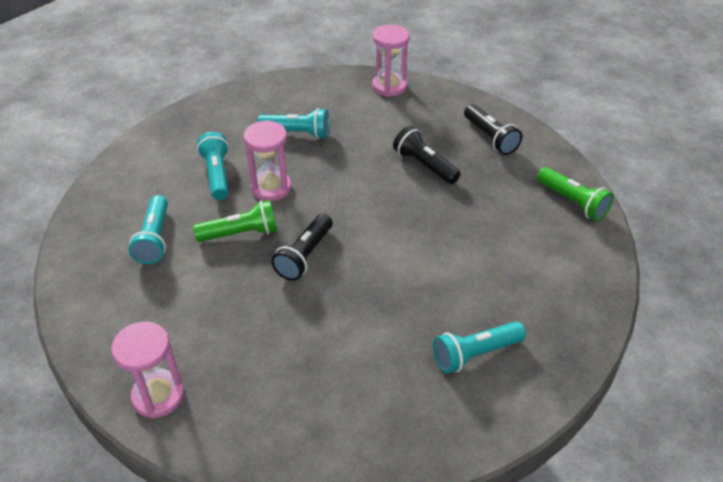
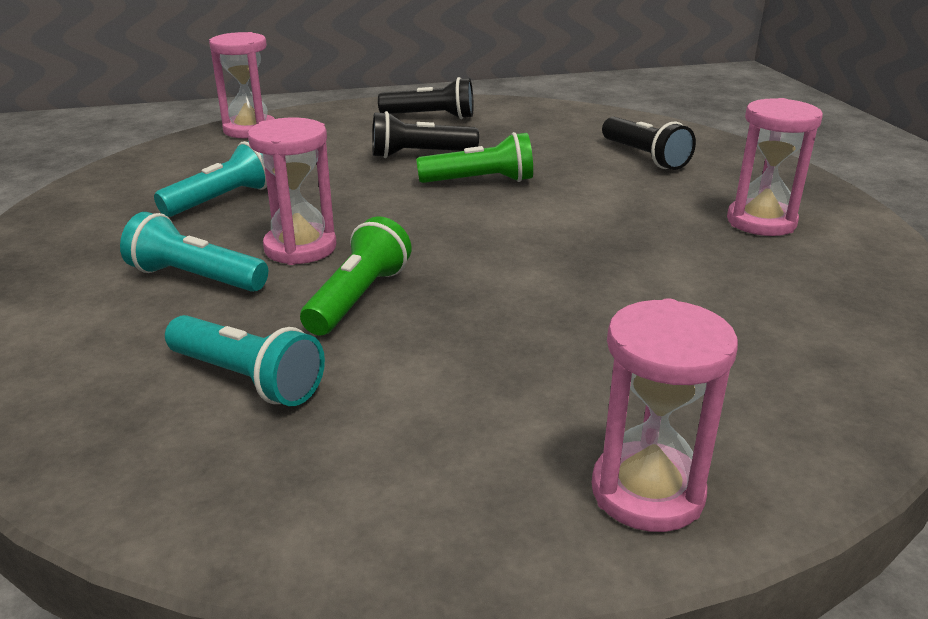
camera: 55 degrees left, 15 degrees down
black flashlight [271,214,333,281] -> black flashlight moved to [602,117,696,170]
turquoise flashlight [433,321,526,374] -> pink hourglass [727,98,823,236]
green flashlight [537,167,614,221] -> green flashlight moved to [416,132,533,183]

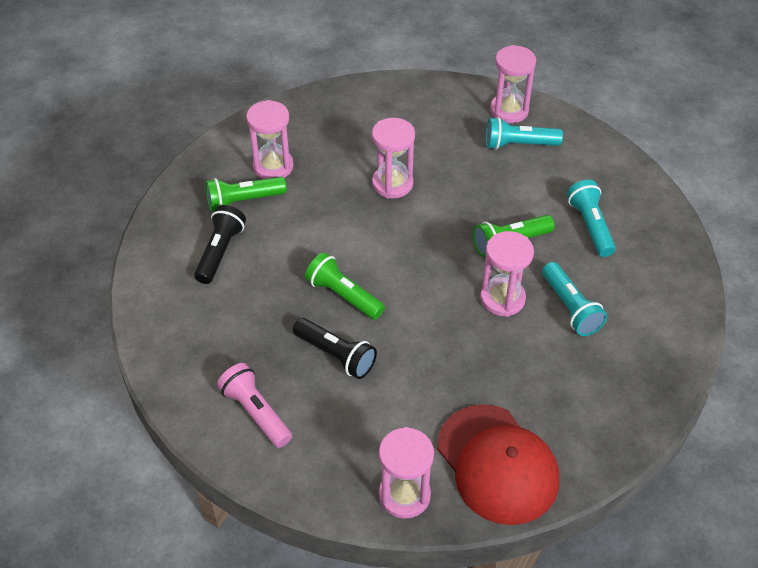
camera: 135 degrees left, 20 degrees up
turquoise flashlight [154,141,267,217] -> turquoise flashlight moved to [486,117,563,150]
black flashlight [378,77,474,119] -> pink flashlight [217,363,292,448]
none -> green flashlight [205,177,287,212]
none -> pink hourglass [372,118,415,199]
none -> red cap [437,404,559,525]

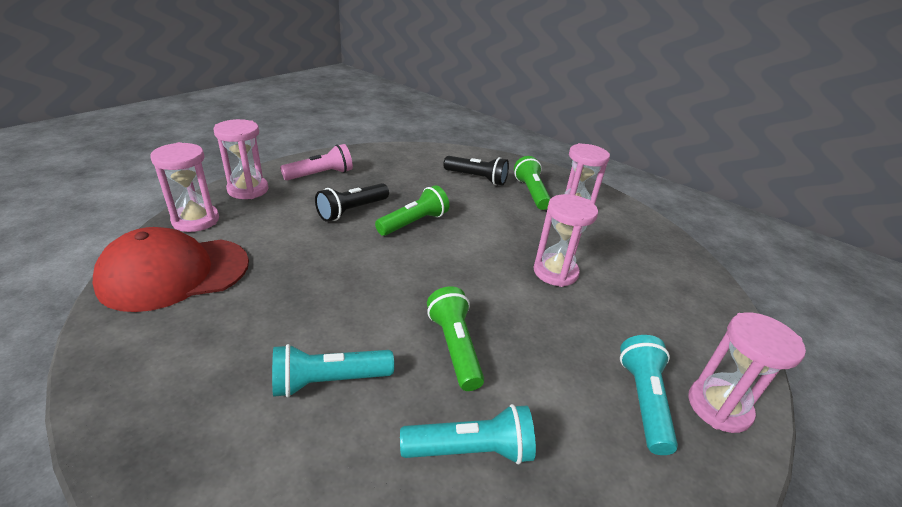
camera: 95 degrees right, 15 degrees down
pink hourglass [480,231,534,317] -> pink hourglass moved to [213,119,269,199]

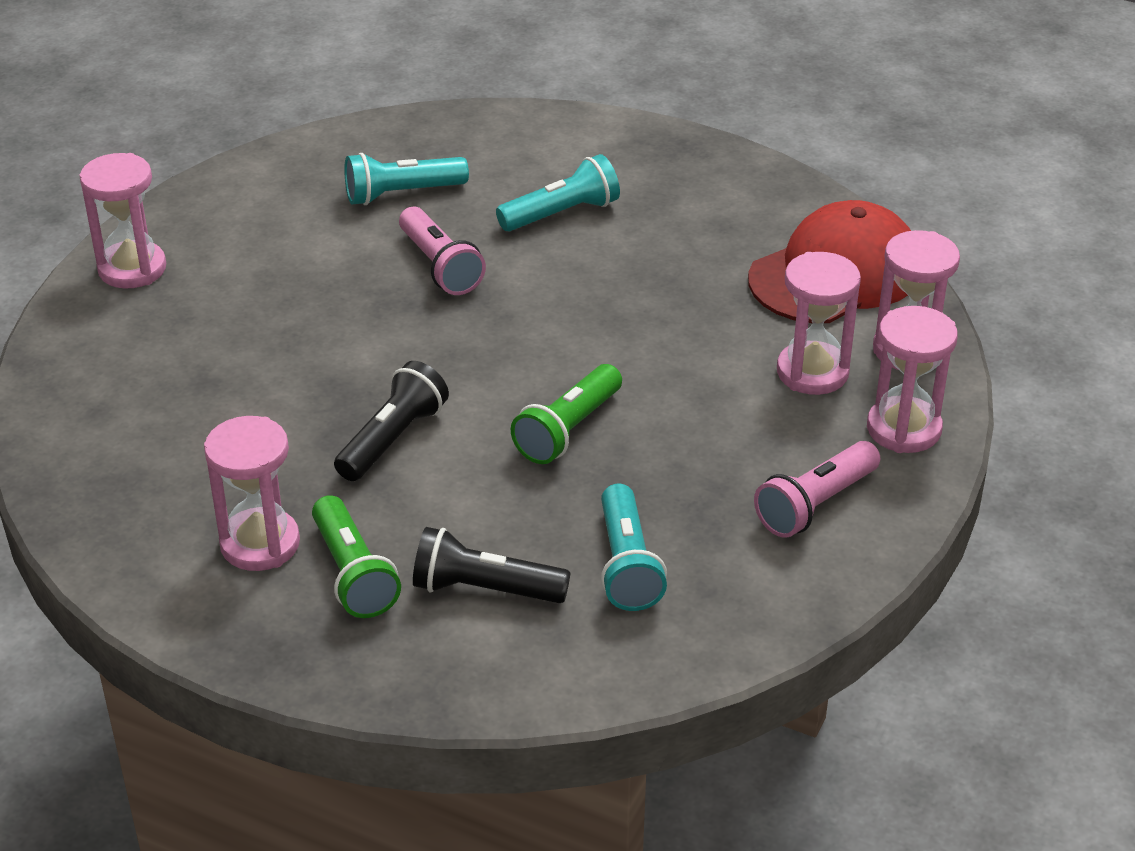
camera: 170 degrees right, 5 degrees up
black flashlight [315,183,389,222] -> black flashlight moved to [334,361,449,481]
green flashlight [427,286,484,391] -> pink flashlight [399,207,486,295]
pink hourglass [533,194,598,287] -> pink hourglass moved to [777,252,861,395]
turquoise flashlight [620,335,678,455] -> turquoise flashlight moved to [601,484,667,611]

